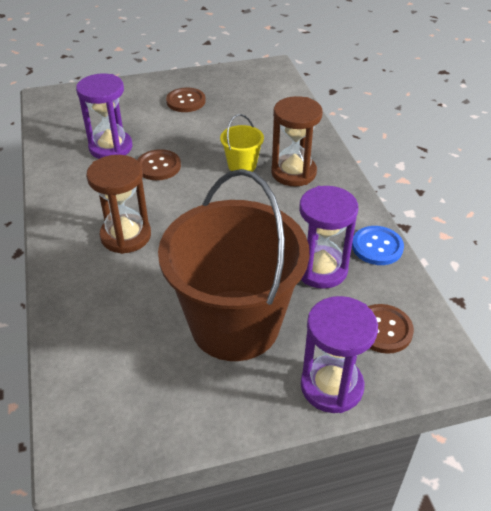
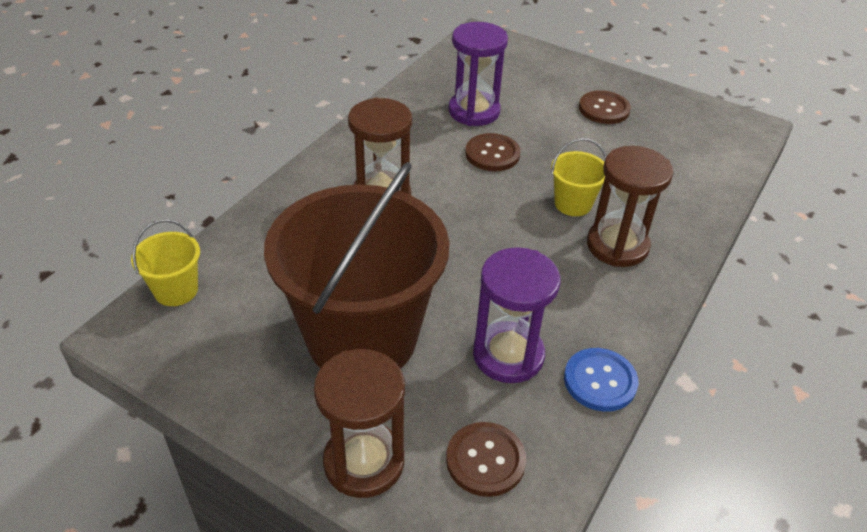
camera: 45 degrees right, 0 degrees up
purple hourglass [301,296,378,413] -> brown hourglass [314,349,405,498]
none -> yellow bucket [131,219,200,306]

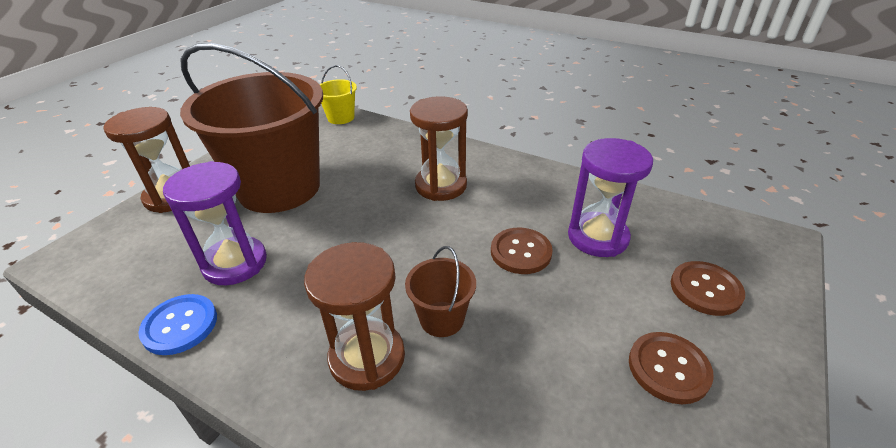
camera: 90 degrees right, 5 degrees down
brown button [446,422,526,497] -> brown button moved to [671,261,745,316]
yellow bucket [551,138,607,216] -> brown bucket [405,246,476,337]

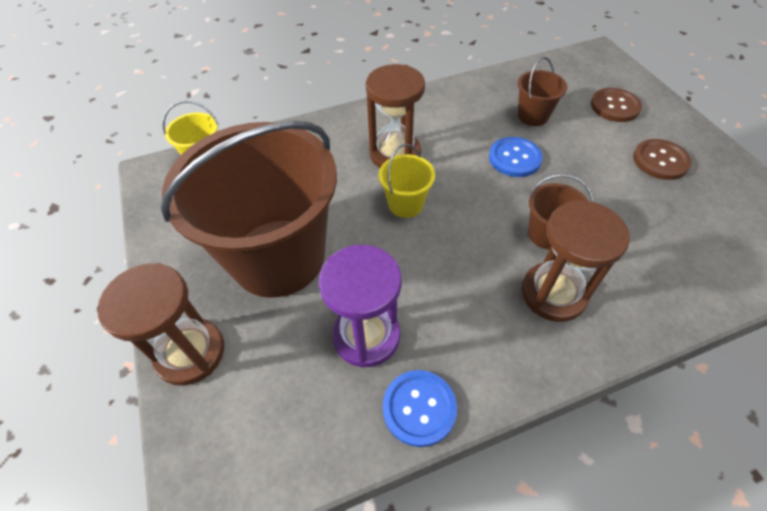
camera: 50 degrees left, 15 degrees up
brown button [491,228,553,274] -> blue button [489,137,543,177]
purple hourglass [568,138,653,257] -> brown bucket [518,57,567,126]
none -> yellow bucket [379,144,435,218]

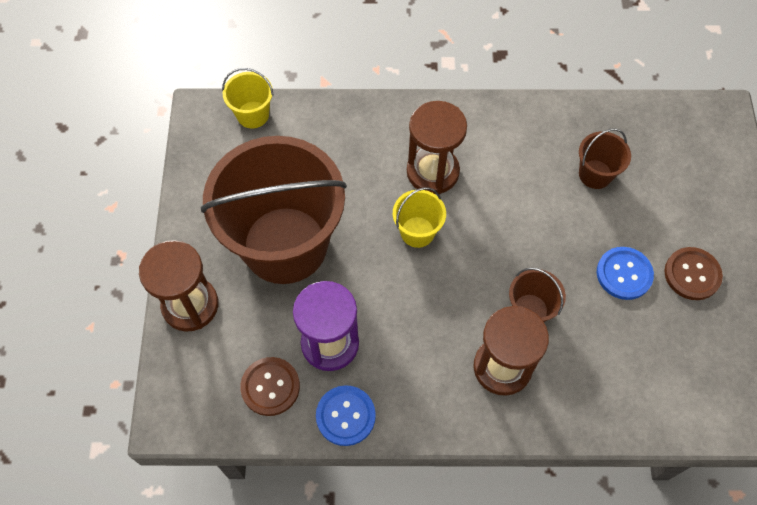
camera: 20 degrees right, 10 degrees up
blue button [489,137,543,177] -> blue button moved to [597,247,654,300]
brown button [591,88,642,122] -> brown button moved to [240,357,300,416]

